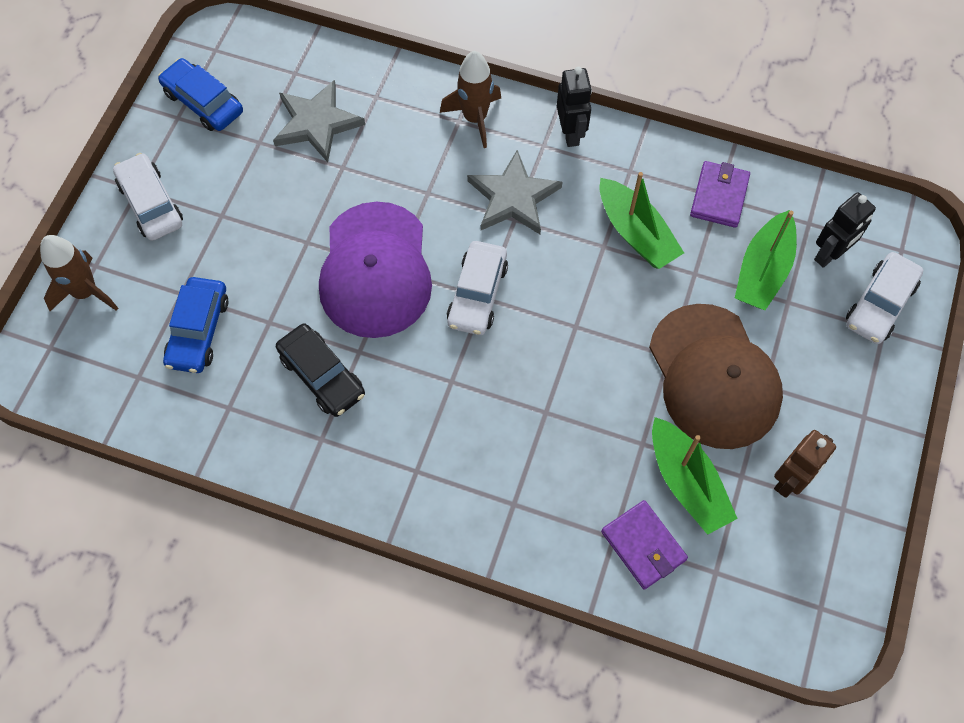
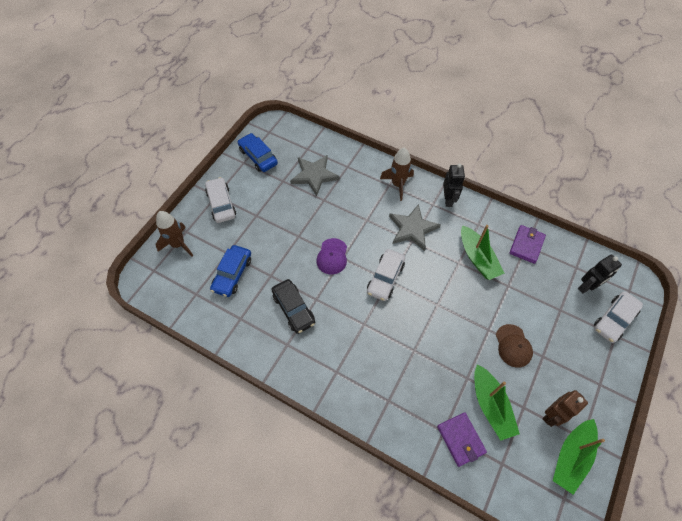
camera: 10 degrees right, 5 degrees down
purple cap [319,202,432,338] -> purple cap [316,238,347,274], size x0.50
brown cap [649,304,783,449] -> brown cap [496,324,533,368], size x0.50
green boat [735,210,797,310] -> green boat moved to [553,419,605,495]

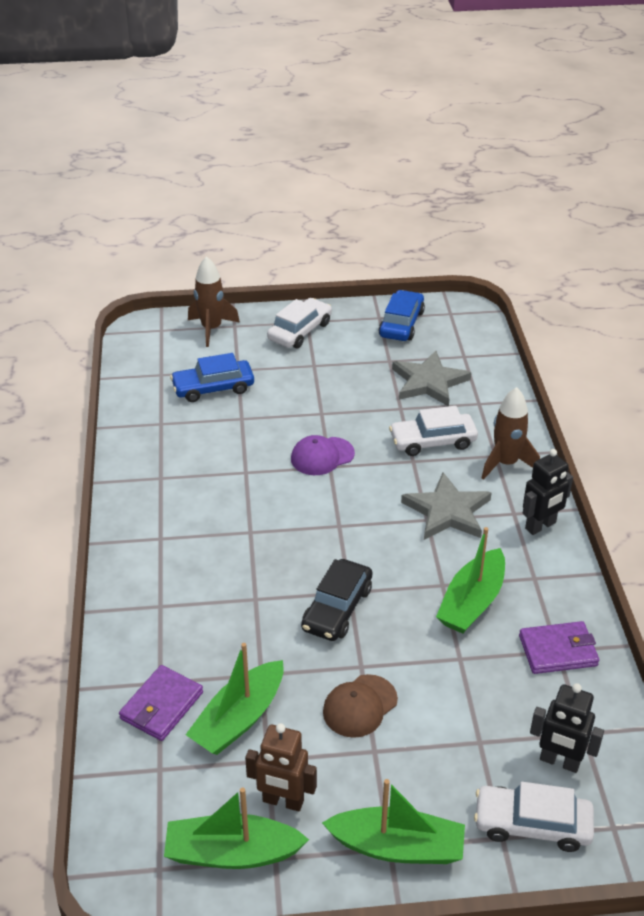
camera: 55 degrees right, 20 degrees down
black car [271,279,315,334] -> black car moved to [301,559,372,641]
white car [367,249,405,301] -> white car moved to [389,406,478,456]
none -> green boat [322,779,465,864]

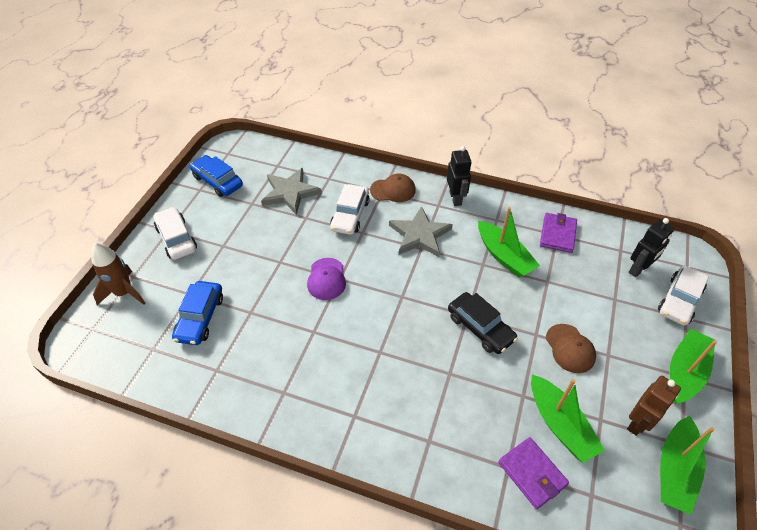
camera: 65 degrees left, 10 degrees up
brown rocket [482,387,540,480] -> brown cap [370,174,416,202]

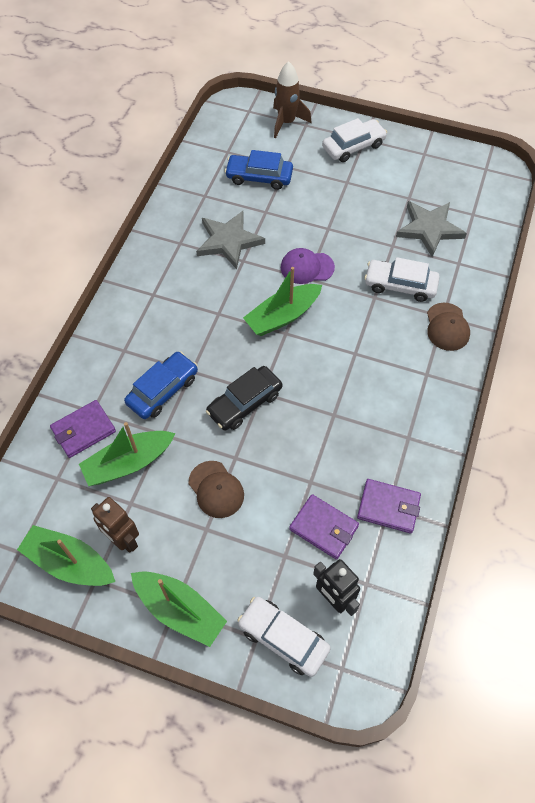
camera: 90 degrees right, 10 degrees up
blue car [190,155,243,197] -> blue car moved to [124,352,198,419]
grey star [389,206,453,257] -> grey star moved to [196,211,265,269]
black robot [447,146,471,206] -> none
green boat [478,207,540,277] -> green boat moved to [243,267,322,336]
brown cap [546,324,596,373] -> brown cap turned 105 degrees counterclockwise [188,461,244,518]
none -> purple wallet [289,494,359,560]

